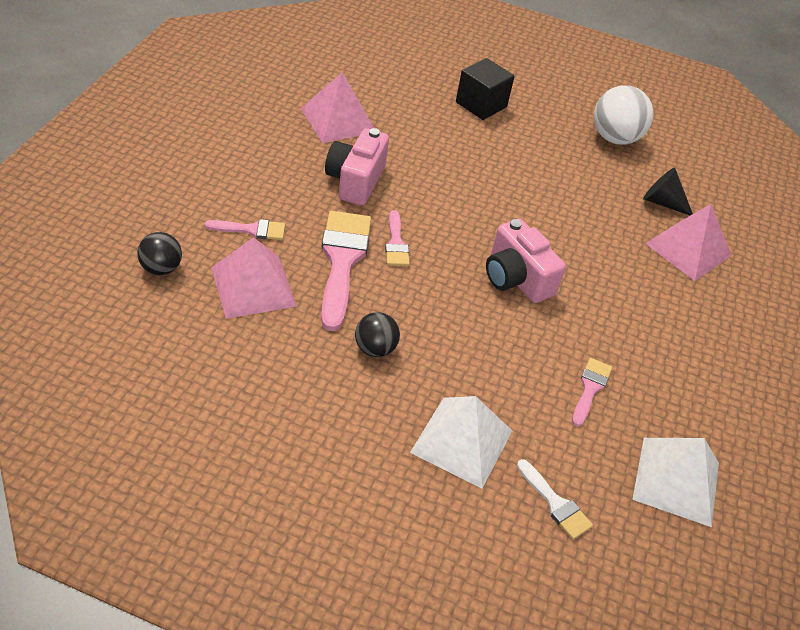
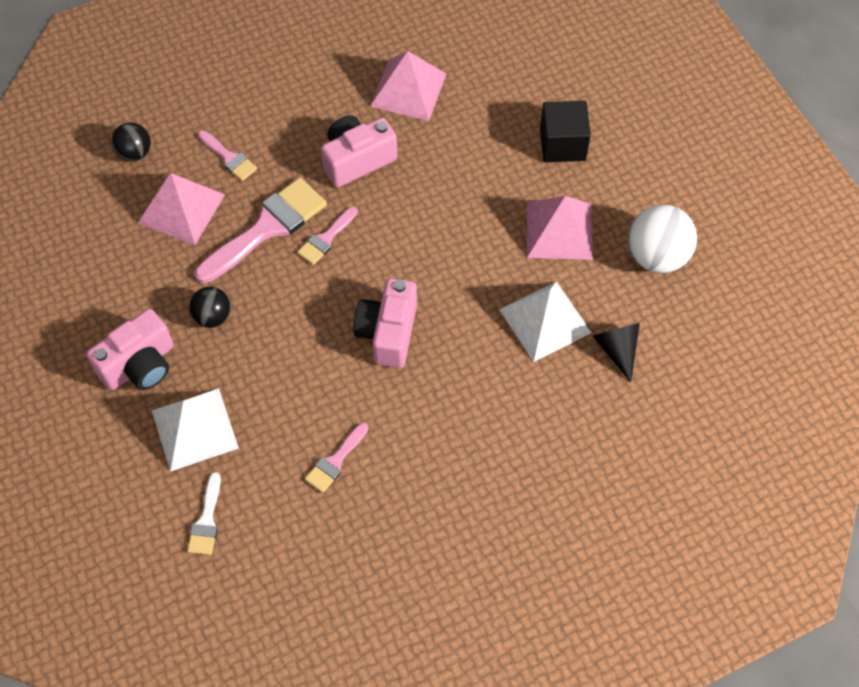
camera: 50 degrees right, 15 degrees up
pink brush [572,358,612,427] -> pink brush turned 150 degrees clockwise [305,422,369,493]
white pyramid [632,438,719,527] -> white pyramid moved to [499,281,592,362]
pink pyramid [645,204,732,281] -> pink pyramid moved to [527,196,593,260]
none -> pink camera [86,309,173,390]

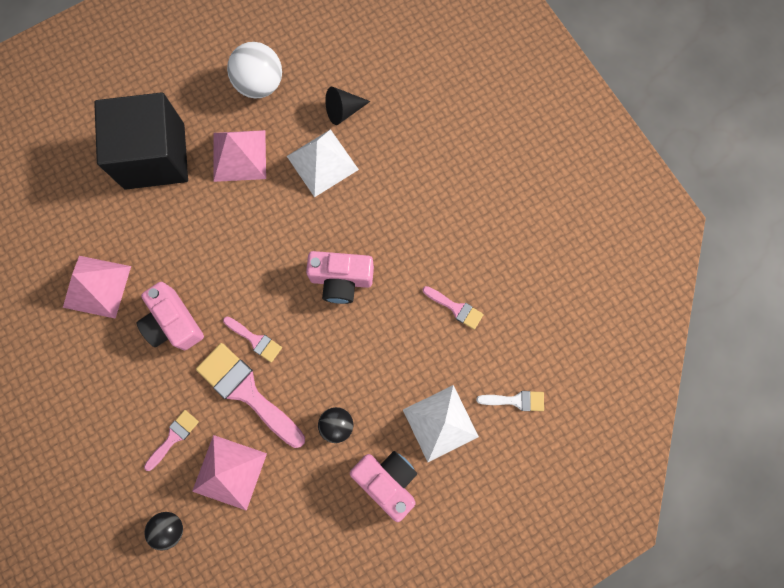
camera: 95 degrees left, 15 degrees up
black cube [540,101,591,162] -> black cube [94,92,188,189], size x1.80

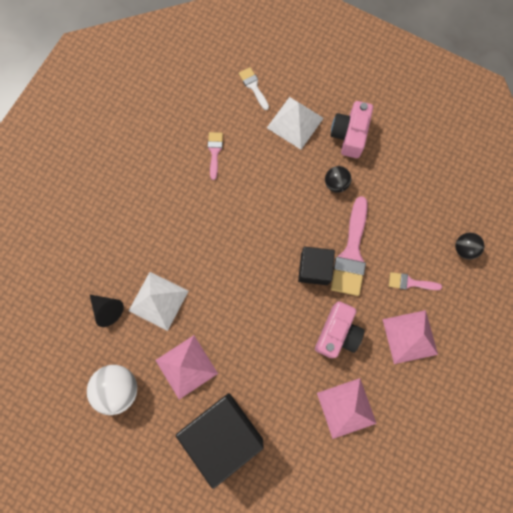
camera: 120 degrees left, 0 degrees up
pink pyramid [192,435,267,511] -> pink pyramid moved to [383,310,438,364]
pink brush [223,316,282,362] -> black cube [298,247,335,285]
pink camera [306,251,374,304] -> none

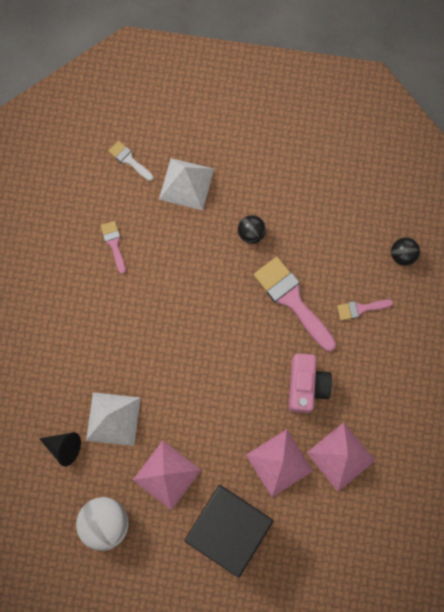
camera: 20 degrees left, 0 degrees up
black cube [298,247,335,285] -> none
pink camera [331,101,373,158] -> none
pink brush [331,196,368,296] -> pink brush turned 150 degrees clockwise [254,257,336,351]
pink pyramid [383,310,438,364] -> pink pyramid moved to [246,429,313,497]

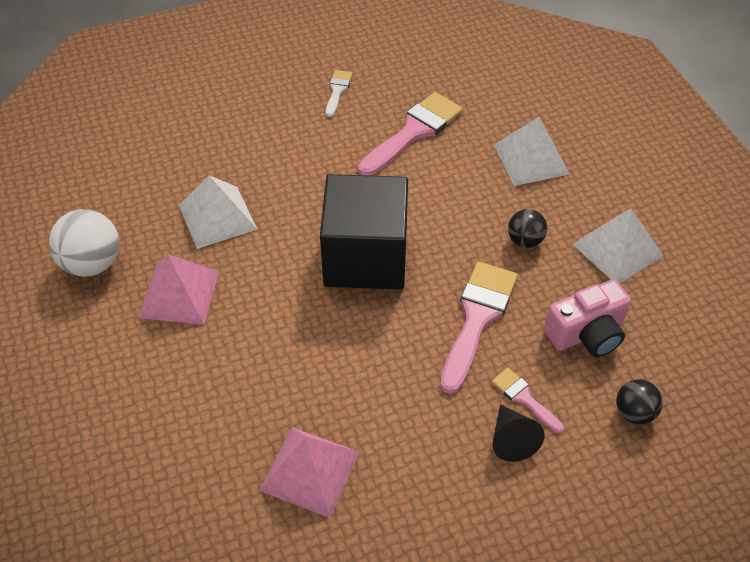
camera: 60 degrees right, 25 degrees down
black cone [39,432,81,467] -> black cone moved to [493,404,544,462]
pink brush [101,221,126,274] -> pink brush [358,92,463,176], size x1.95
white brush [108,141,153,181] -> white brush moved to [326,70,353,117]
black cube [184,485,273,577] -> black cube moved to [320,174,408,290]
pink pyramid [246,429,313,497] -> none
pink camera [289,353,332,413] -> pink camera moved to [544,279,631,357]
none -> white pyramid [572,209,664,284]

